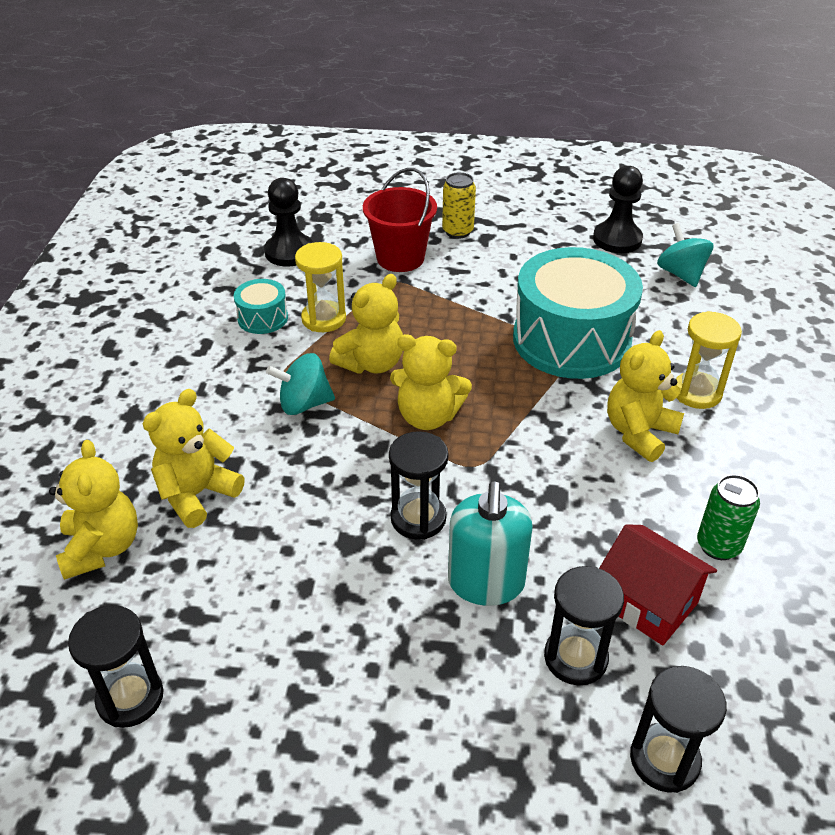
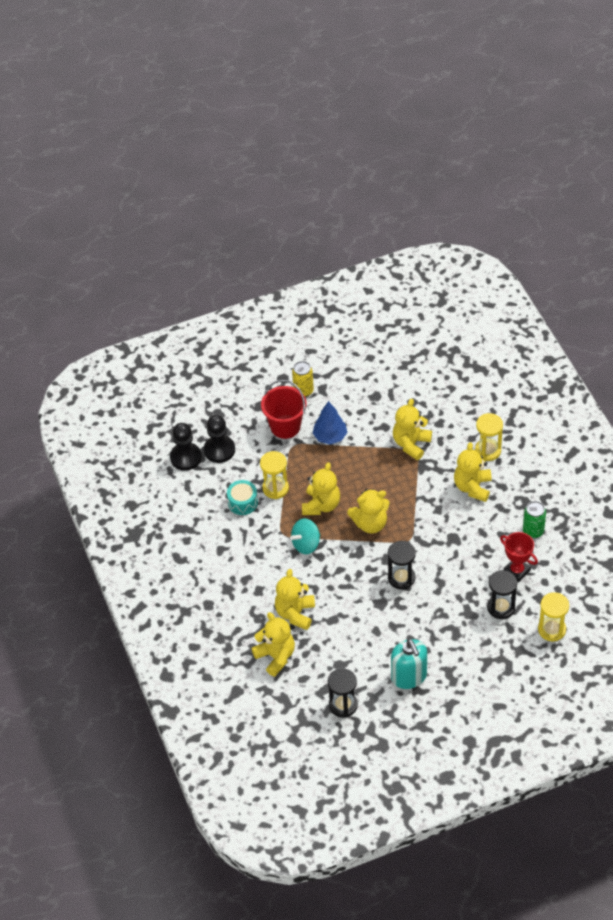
camera: 25 degrees left, 10 degrees up
turquoise soap dispenser [448,481,533,606] -> turquoise soap dispenser moved to [391,639,427,689]
turquoise drum [513,247,643,379] -> yellow teddy bear [393,399,432,460]
black pawn [593,166,643,253] -> black pawn moved to [170,423,202,471]
red house [599,524,717,646] -> red trophy [500,532,538,582]
black hourglass [630,666,727,793] -> yellow hourglass [538,592,569,641]
turquoise spinning top [657,223,714,287] -> none
none -> blue tree [313,401,347,445]

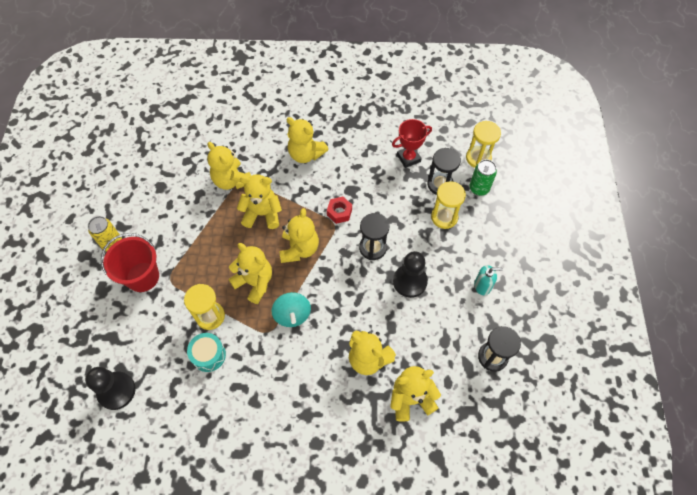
camera: 70 degrees left, 10 degrees up
black pawn [204,415,235,463] -> black pawn moved to [393,251,428,298]
blue tree [313,401,347,445] -> none
turquoise soap dispenser [391,639,427,689] -> turquoise soap dispenser [474,265,503,295], size x0.59
yellow hourglass [475,413,503,461] -> yellow hourglass moved to [431,182,466,229]
green can [523,501,546,538] -> green can moved to [470,159,497,196]
none -> yellow teddy bear [237,174,282,229]
none -> red nut [327,197,352,224]

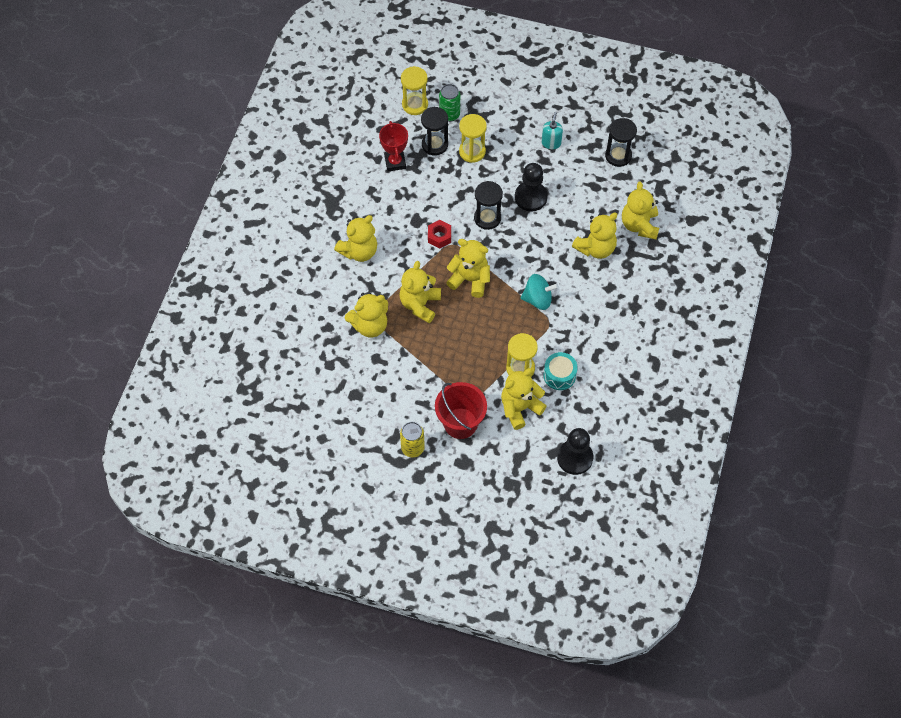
camera: 75 degrees left, 0 degrees up
yellow teddy bear [228,243,272,304] -> yellow teddy bear moved to [501,368,547,430]

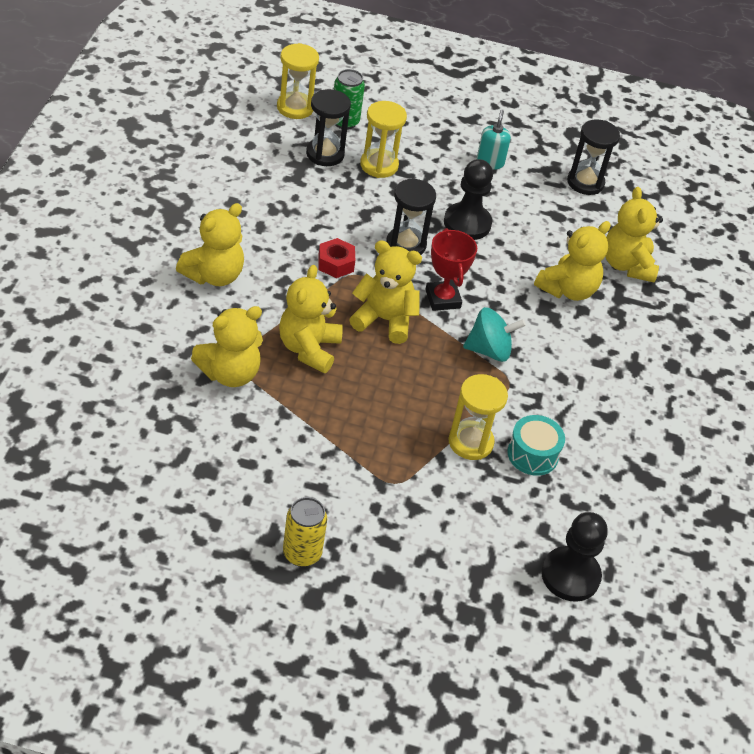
camera: 10 degrees left, 15 degrees down
red trophy [379,121,408,172] -> red trophy moved to [425,228,477,311]
red bucket [435,382,487,439] -> none
yellow teddy bear [501,368,547,430] -> none

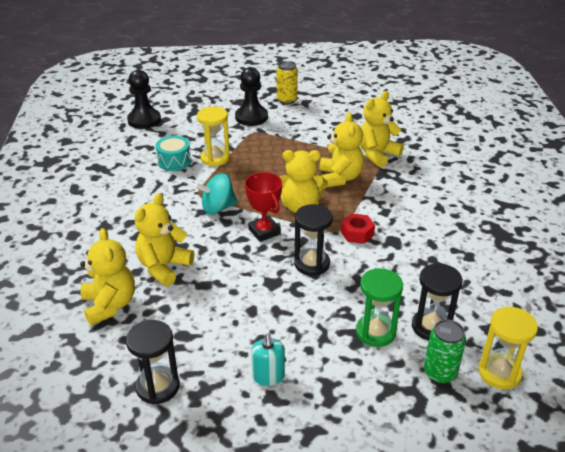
camera: 170 degrees right, 10 degrees down
yellow teddy bear [176,203,244,286] -> none
yellow hourglass [360,101,407,178] -> green hourglass [356,268,403,347]
black pawn [444,159,493,240] -> black pawn moved to [235,67,268,126]

